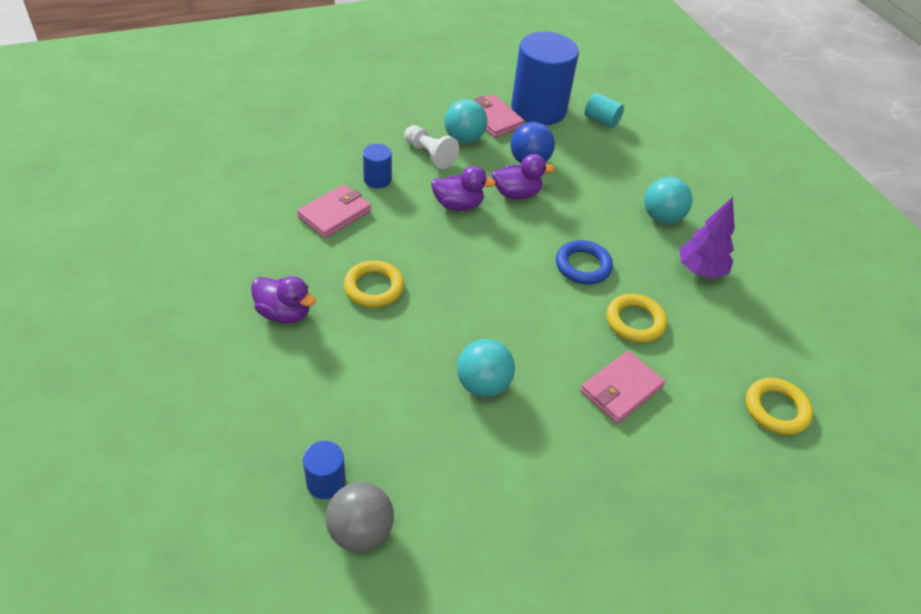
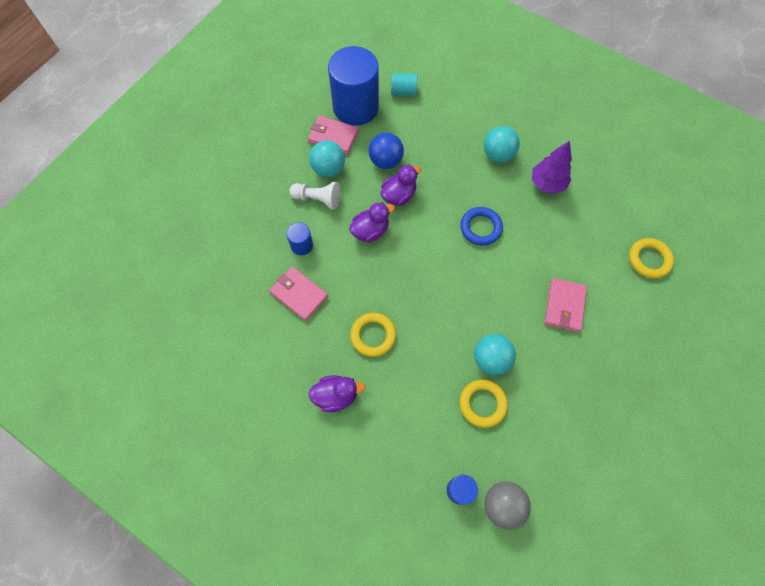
camera: 30 degrees left, 20 degrees up
pink wallet [297,184,371,238] -> pink wallet turned 60 degrees counterclockwise [269,266,328,321]
yellow ring [606,294,667,343] -> yellow ring moved to [460,380,508,428]

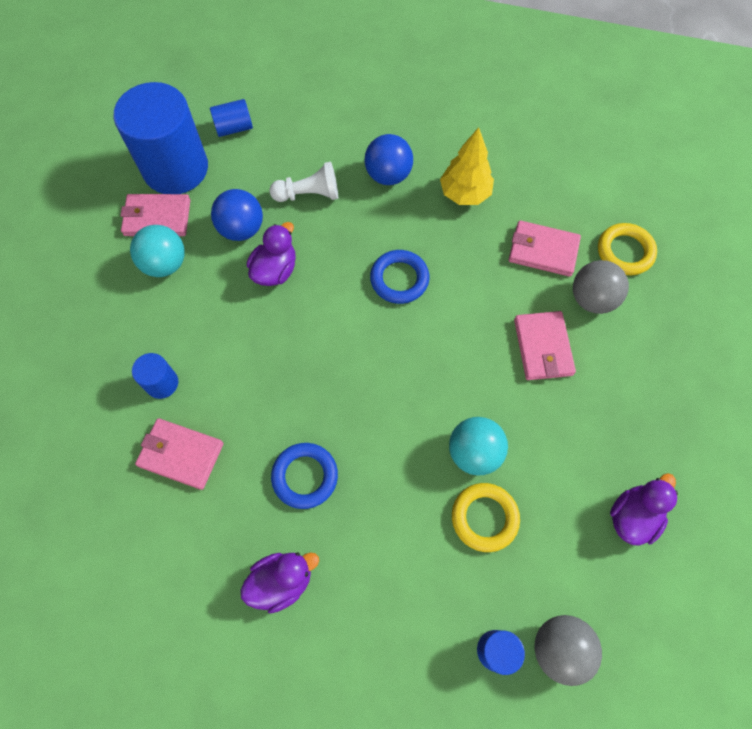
camera: 20 degrees left, 0 degrees up
white pawn [289,182,340,210] -> white pawn moved to [270,162,338,202]
purple duck [349,202,395,242] -> purple duck moved to [610,473,678,546]
yellow ring [350,313,396,357] -> blue ring [271,443,338,509]
turquoise cylinder [391,73,417,95] -> blue cylinder [210,99,253,137]
turquoise ball [484,126,520,163] -> blue ball [364,134,413,185]
purple tree [532,141,572,194] -> yellow tree [440,127,494,205]
none -> pink wallet [509,220,581,277]
none -> grey ball [573,260,629,314]

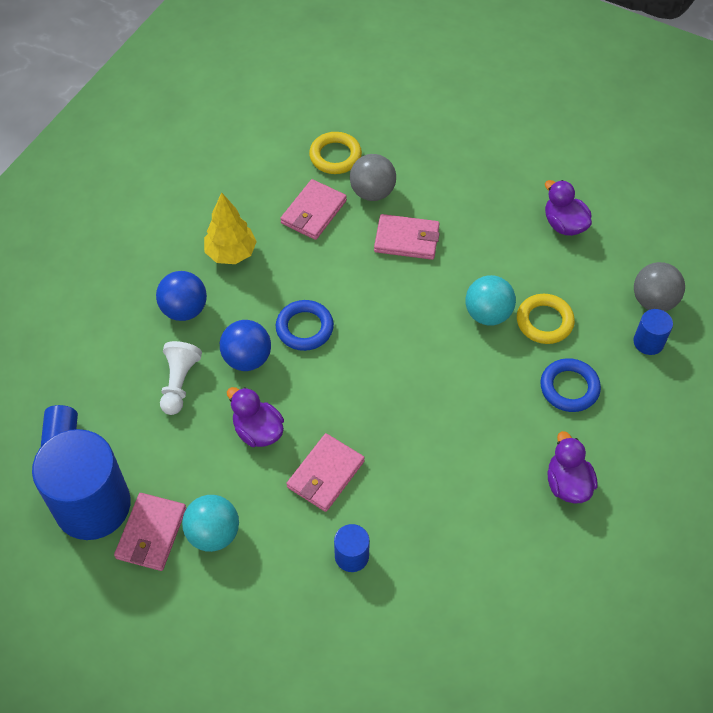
camera: 75 degrees left, 10 degrees down
pink wallet [135,418,224,490] -> pink wallet moved to [286,433,365,512]
blue ball [211,189,263,241] -> blue ball moved to [220,320,271,371]
blue ring [271,443,338,509] -> blue ring moved to [540,358,601,412]

